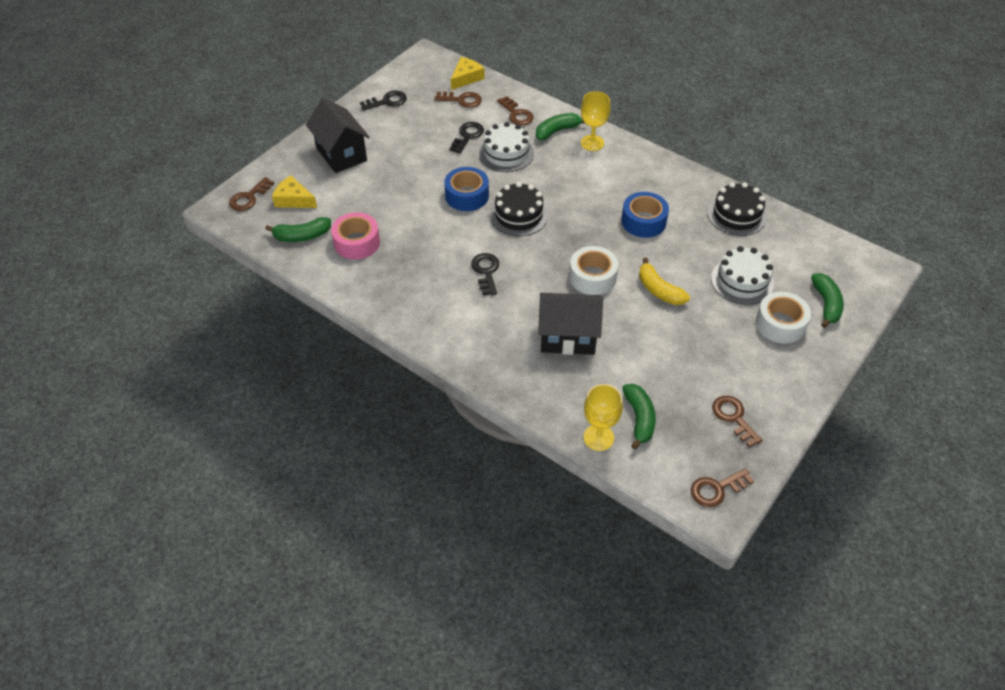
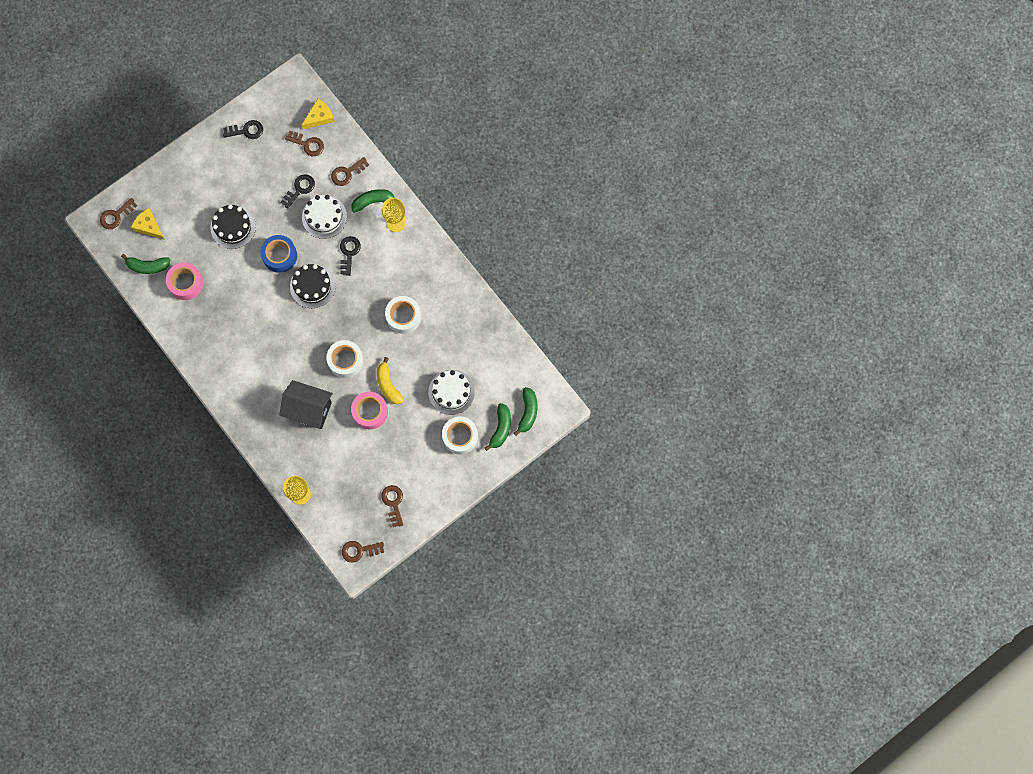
camera: 15 degrees right, 25 degrees up
black house [306,98,370,173] -> none
black key [471,253,499,295] -> black key moved to [340,236,361,276]
brown key [497,96,533,126] -> brown key turned 75 degrees clockwise [331,157,369,186]
blue tape [621,192,669,238] -> white tape [385,296,421,334]
green banana [622,384,656,449] -> green banana moved to [514,387,538,436]
black cake [707,182,767,236] -> black cake moved to [210,204,256,249]
none -> pink tape [351,392,388,430]

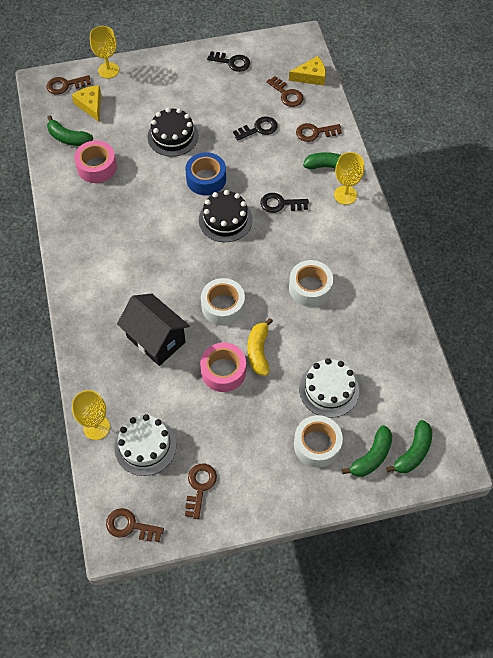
camera: 25 degrees right, 15 degrees down
white cake [302,195,347,239] -> white cake moved to [114,414,176,476]
black key [340,236,361,276] -> black key turned 120 degrees counterclockwise [261,193,309,213]
none -> yellow goblet [90,26,119,78]

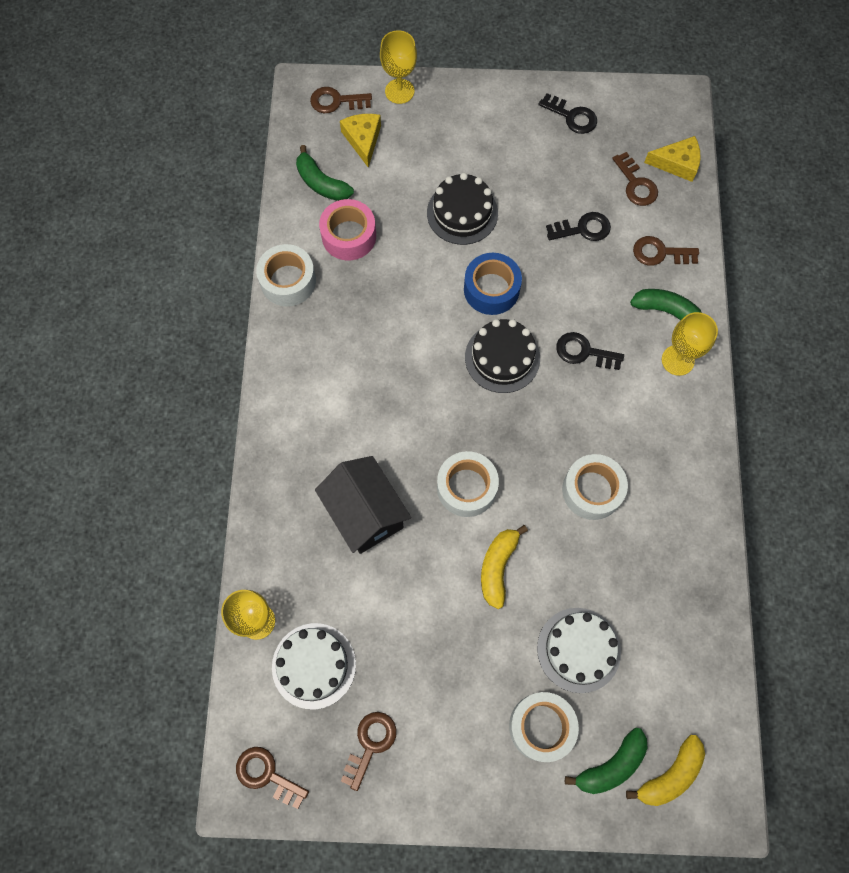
camera: 15 degrees right, 10 degrees up
pink tape [200,342,246,392] -> none
green banana [386,420,432,473] -> yellow banana [626,735,705,806]
none -> white tape [256,244,316,306]

